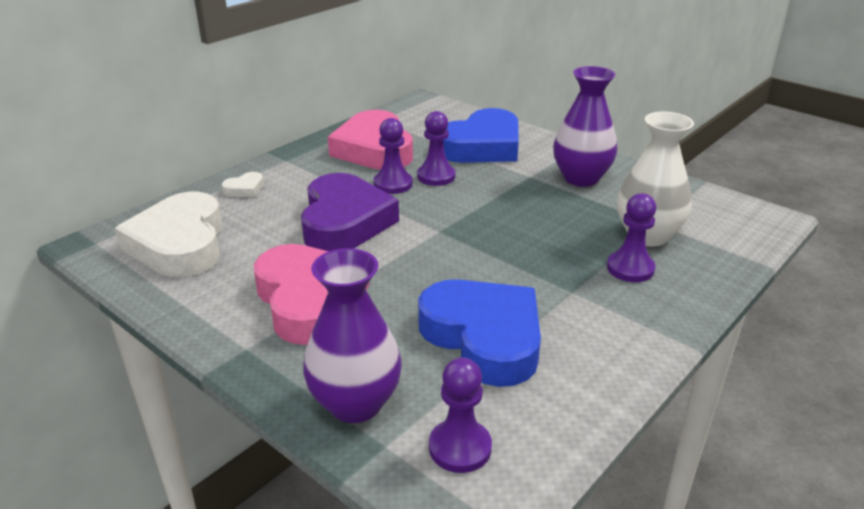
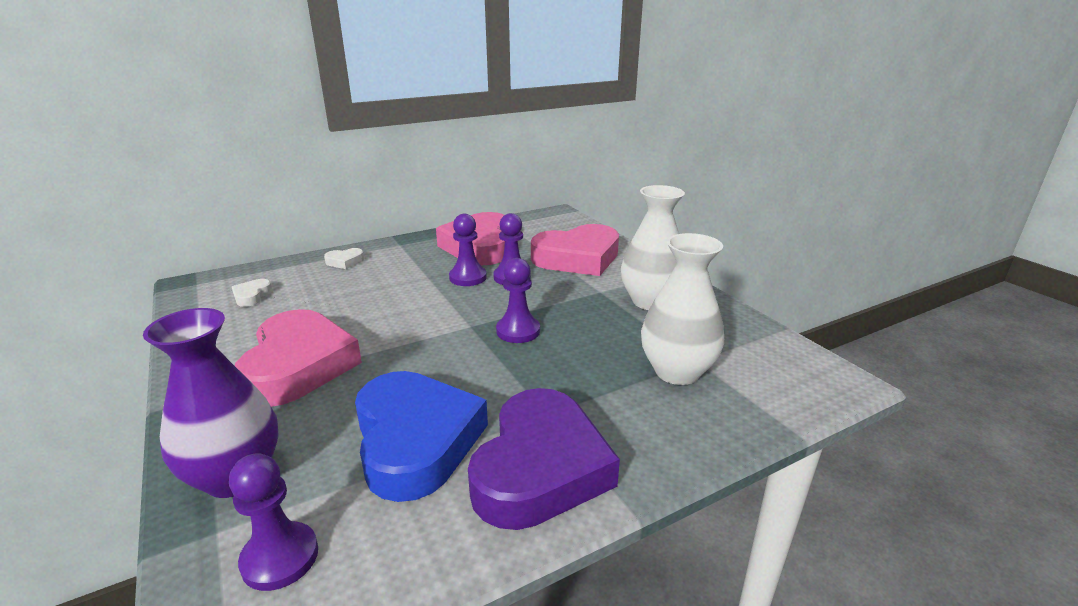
camera: 20 degrees right, 5 degrees down
white heart [115,192,223,277] -> white heart [232,279,273,307], size x0.40
purple heart [301,173,399,251] -> purple heart moved to [468,388,620,530]
blue heart [443,108,519,163] -> pink heart [531,224,619,276]
purple vase [553,66,617,187] -> white vase [621,185,685,310]
purple pawn [607,193,656,282] -> purple pawn moved to [496,258,540,343]

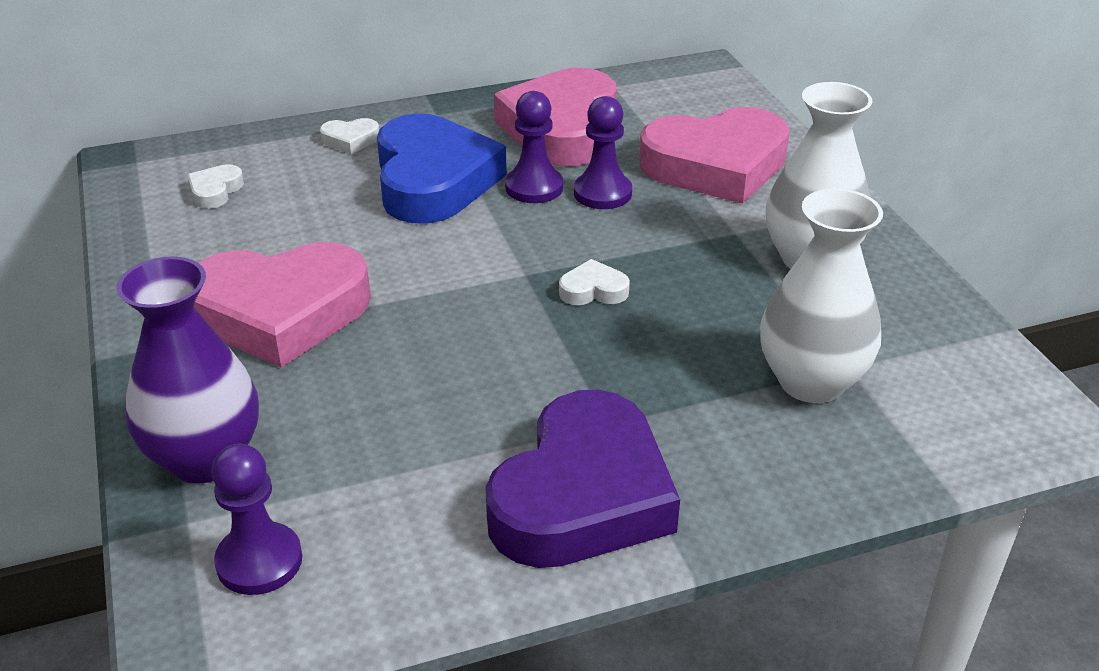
camera: 10 degrees right, 10 degrees up
pink heart [235,309,362,407] -> pink heart turned 75 degrees clockwise [194,242,371,367]
blue heart [355,371,488,502] -> blue heart moved to [377,114,507,224]
purple pawn [496,258,540,343] -> white heart [559,259,630,305]

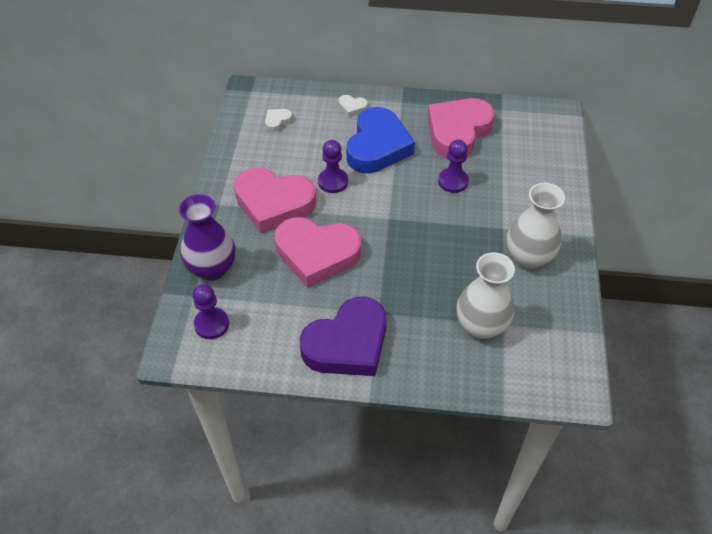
camera: 25 degrees right, 15 degrees up
purple pawn [505,91,563,203] -> purple pawn moved to [318,140,348,193]
white heart [559,259,630,305] -> none
pink heart [639,107,790,204] -> pink heart moved to [275,217,361,288]

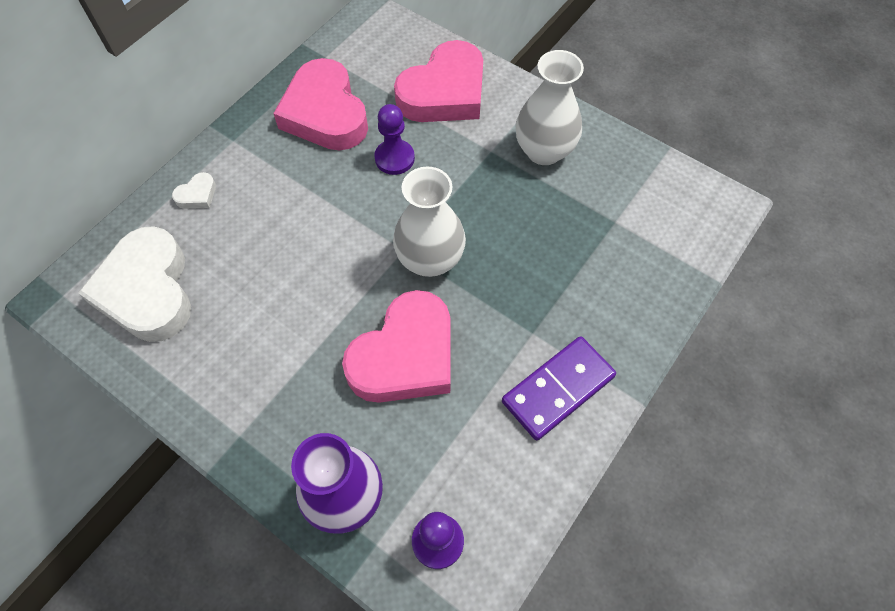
camera: 60 degrees left, 10 degrees up
pink heart [234,168,316,233] -> pink heart moved to [394,40,483,122]
white heart [265,109,292,132] -> white heart [78,226,191,342], size x2.50
purple heart [300,297,386,376] -> purple domino [502,336,616,441]
purple pawn [318,140,348,193] -> none
blue heart [346,107,415,174] -> none
white vase [457,252,515,339] -> white vase moved to [393,167,466,277]

